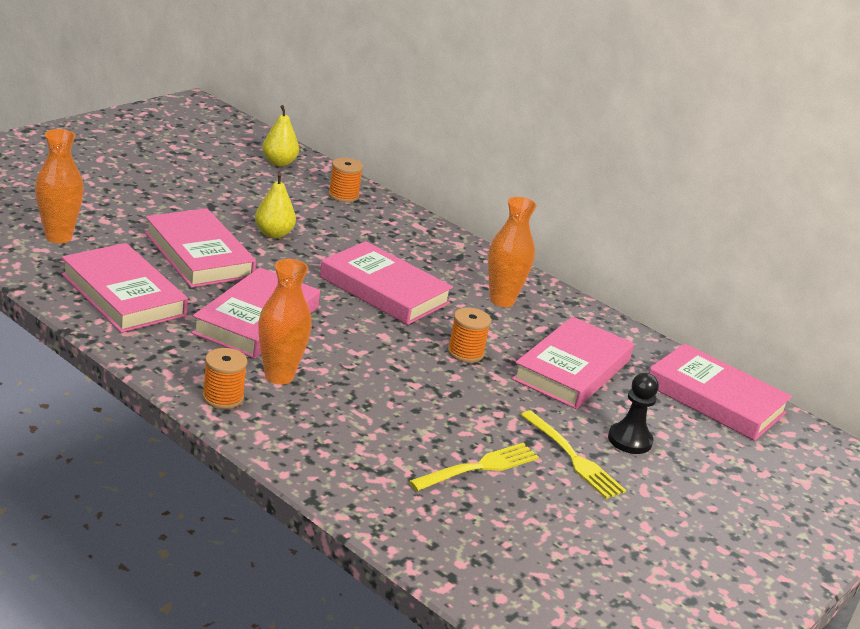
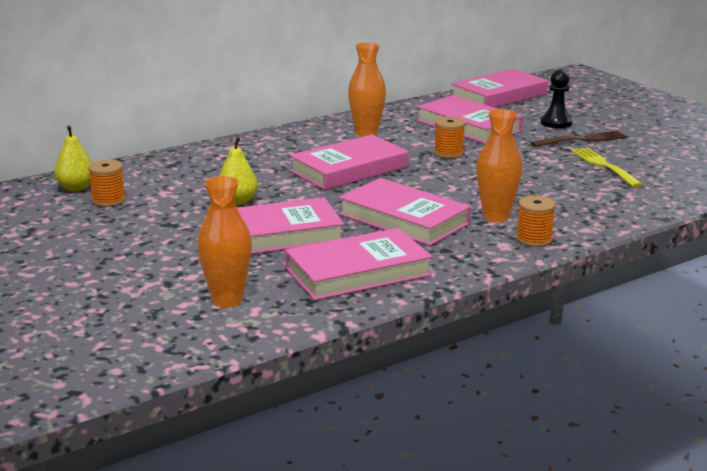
camera: 70 degrees left, 5 degrees down
orange spool [328,158,363,202] -> orange spool moved to [88,160,126,207]
yellow fork [520,411,626,499] -> brown fork [531,130,627,147]

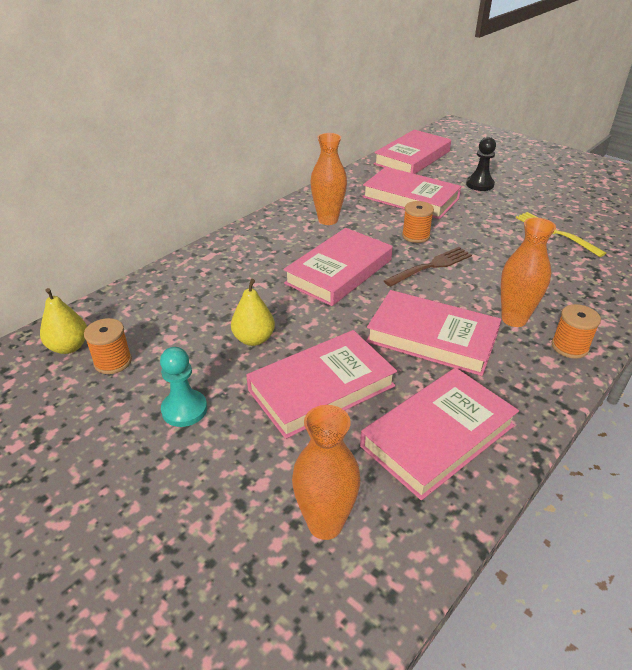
camera: 15 degrees left, 15 degrees up
brown fork [531,130,627,147] -> brown fork moved to [384,247,472,287]
none -> turquoise pawn [160,347,207,427]

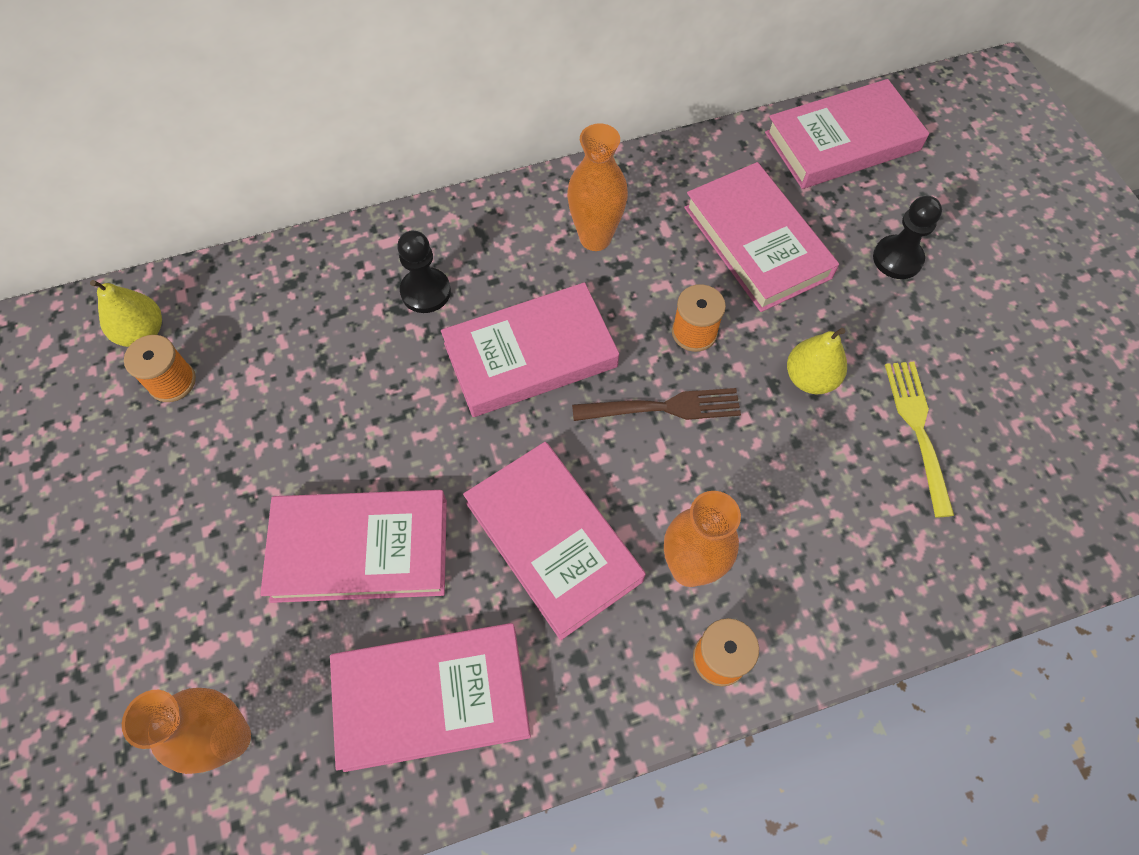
camera: 30 degrees right, 25 degrees up
turquoise pawn [160,347,207,427] -> none
yellow pear [231,279,275,346] -> yellow pear moved to [787,328,847,394]
none -> black pawn [397,231,451,313]

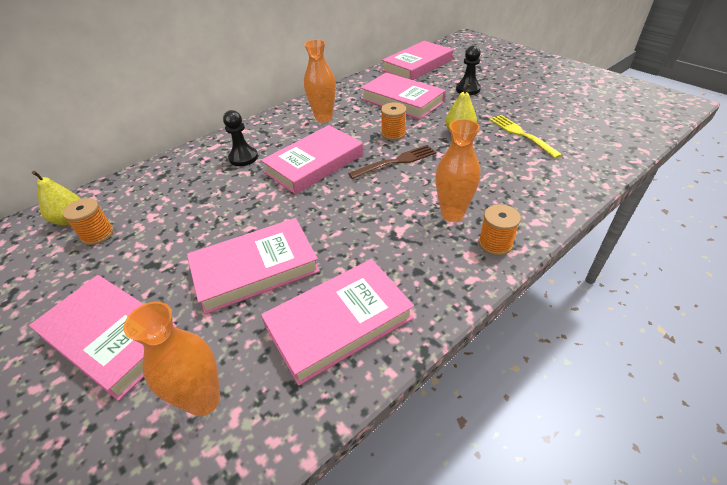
camera: 20 degrees left, 20 degrees down
pink book [463,442,646,640] -> pink book moved to [29,275,179,401]

